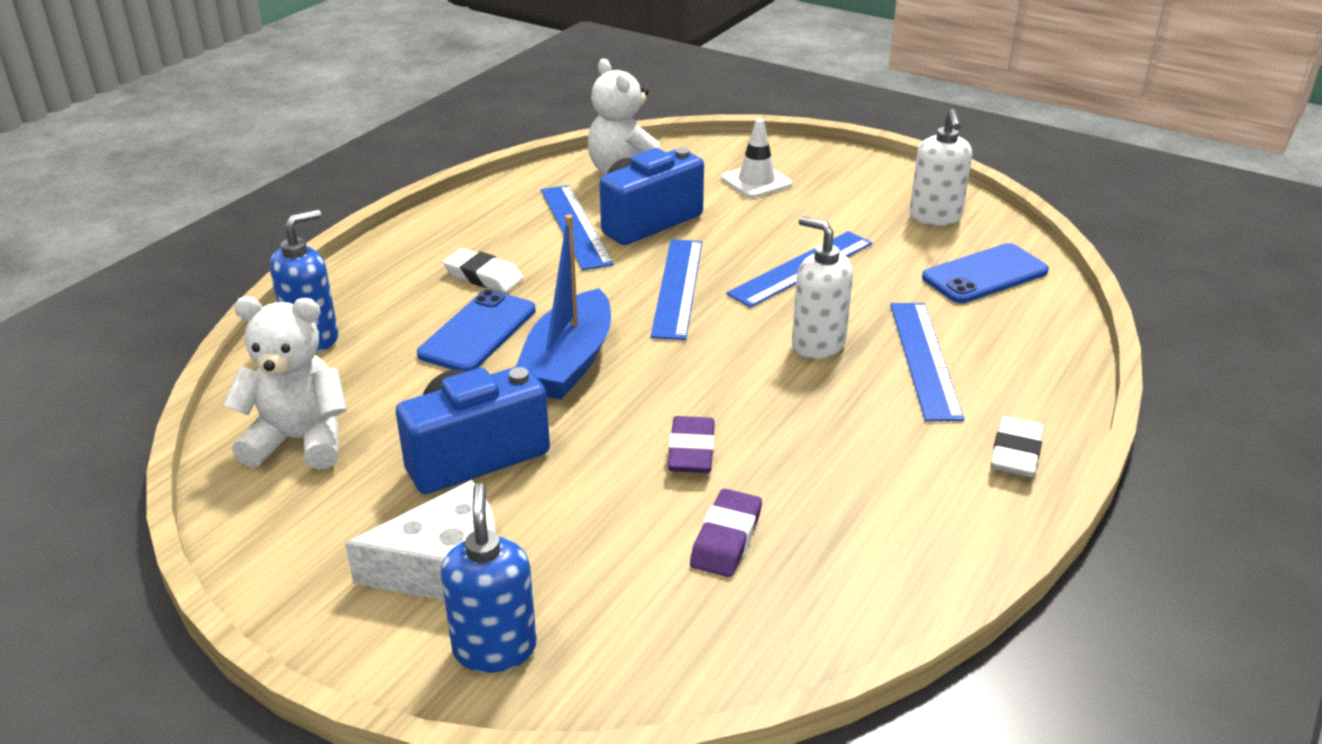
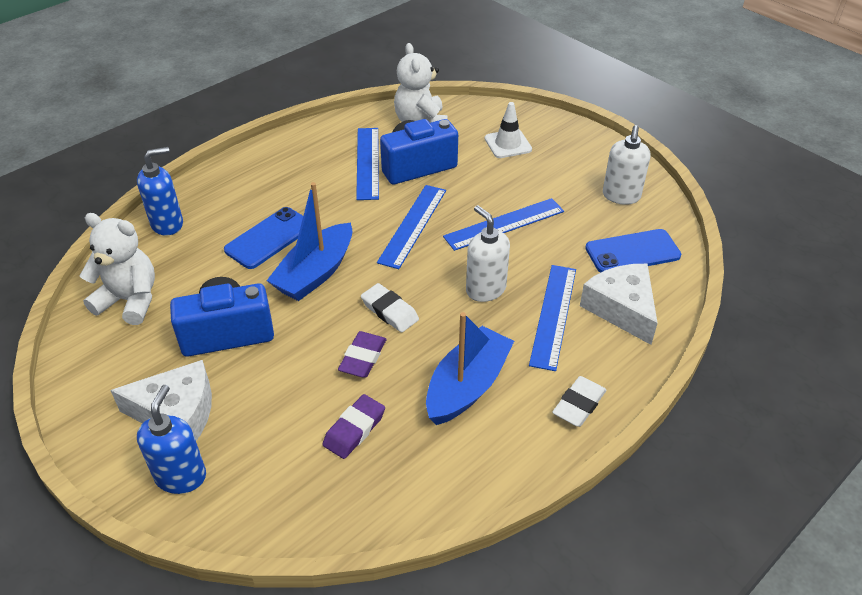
camera: 15 degrees right, 10 degrees up
white eraser [443,248,524,293] -> white eraser moved to [361,283,419,333]
none -> blue boat [426,312,514,425]
none -> white cheese [580,264,658,345]

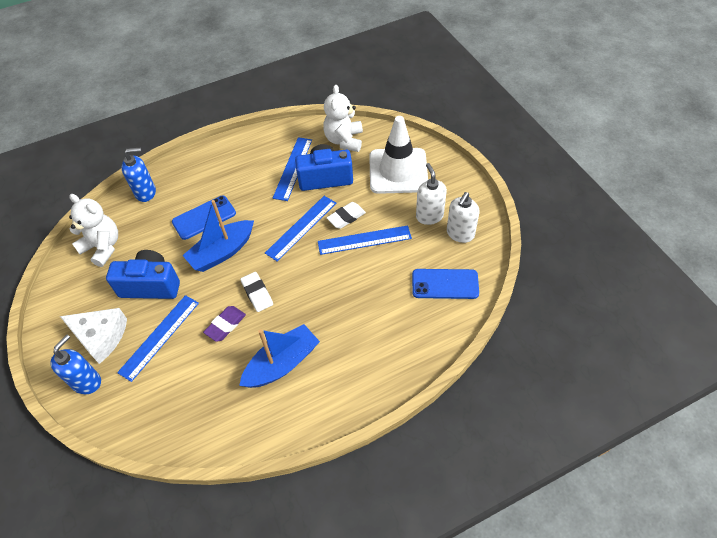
camera: 20 degrees right, 10 degrees up
purple eraser [322,394,385,459] -> none
white soap dispenser [466,205,510,302] -> white soap dispenser moved to [416,163,447,225]
white traffic cone [485,102,532,158] -> white traffic cone [369,116,428,194], size x1.94
blue ruler [529,265,576,371] -> blue ruler moved to [117,295,199,382]
white eraser [552,376,606,427] -> white eraser moved to [327,202,366,229]
white cheese [580,264,658,345] -> none

